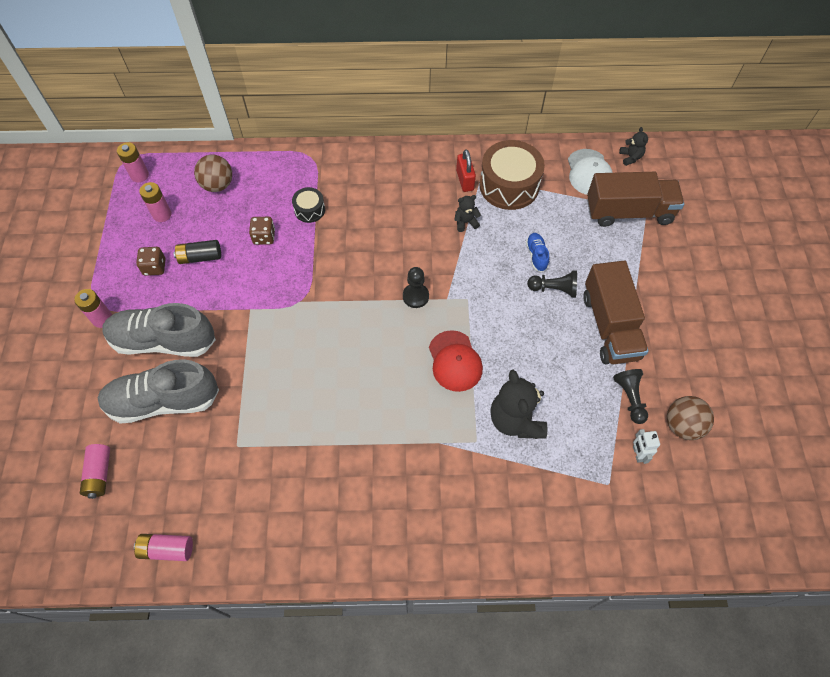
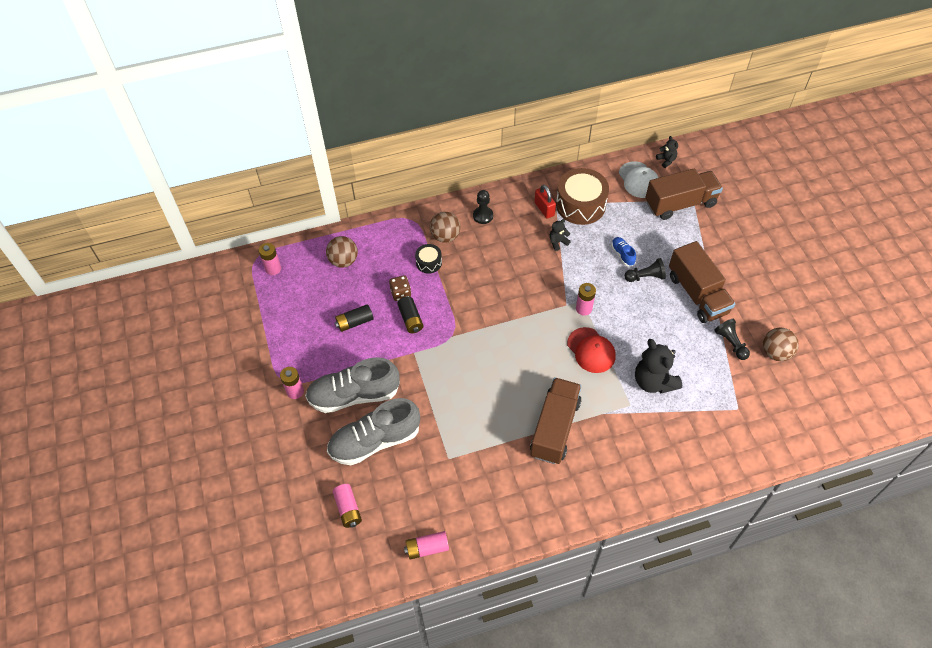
camera: 15 degrees left, 5 degrees down
brown dice [136,247,165,276] -> none
pink battery [139,182,171,222] -> pink battery moved to [576,283,596,316]
black pawn [403,267,429,308] -> black pawn moved to [473,190,493,224]
white robot [633,429,660,464] -> none
none -> black battery [397,296,423,333]
none -> brown ball [430,212,460,243]
none -> brown truck [530,377,582,464]

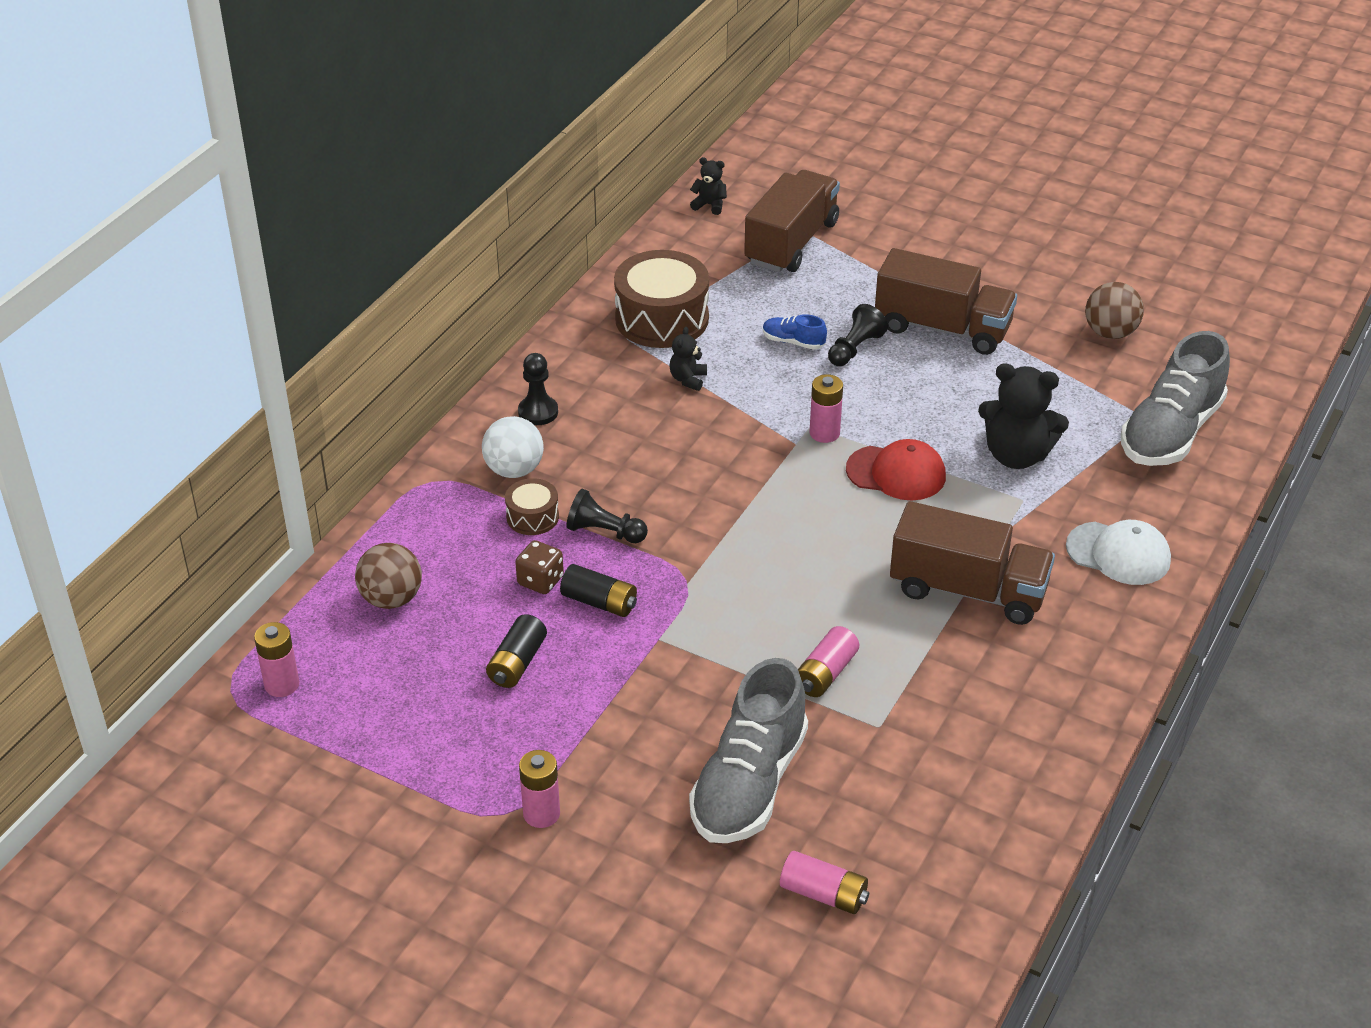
camera: 45 degrees left, 15 degrees down
grey shoe [305,357,400,413] -> grey shoe moved to [1121,331,1230,466]
pink battery [404,531,449,560] -> pink battery moved to [798,626,860,697]
black drum [415,244,442,274] -> brown drum [505,478,559,535]
brown ball [430,212,460,243] -> white ball [482,416,544,478]
brown truck [530,377,582,464] -> brown truck turned 135 degrees clockwise [890,501,1055,625]
red padlock [534,185,556,219] -> none
white cap [619,161,659,198] -> white cap moved to [1066,520,1171,585]
black pawn [714,319,750,360] -> black pawn moved to [566,489,648,543]

